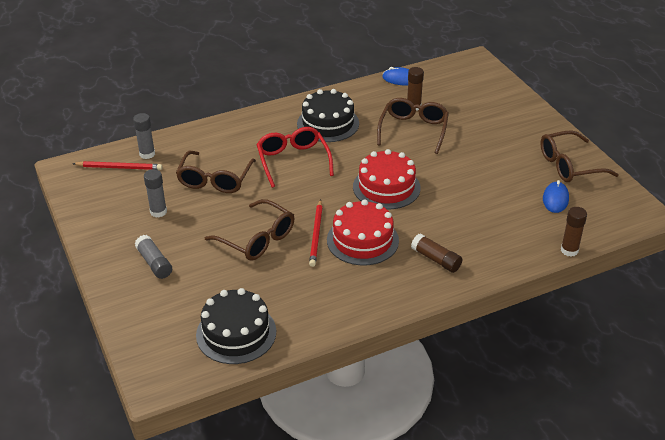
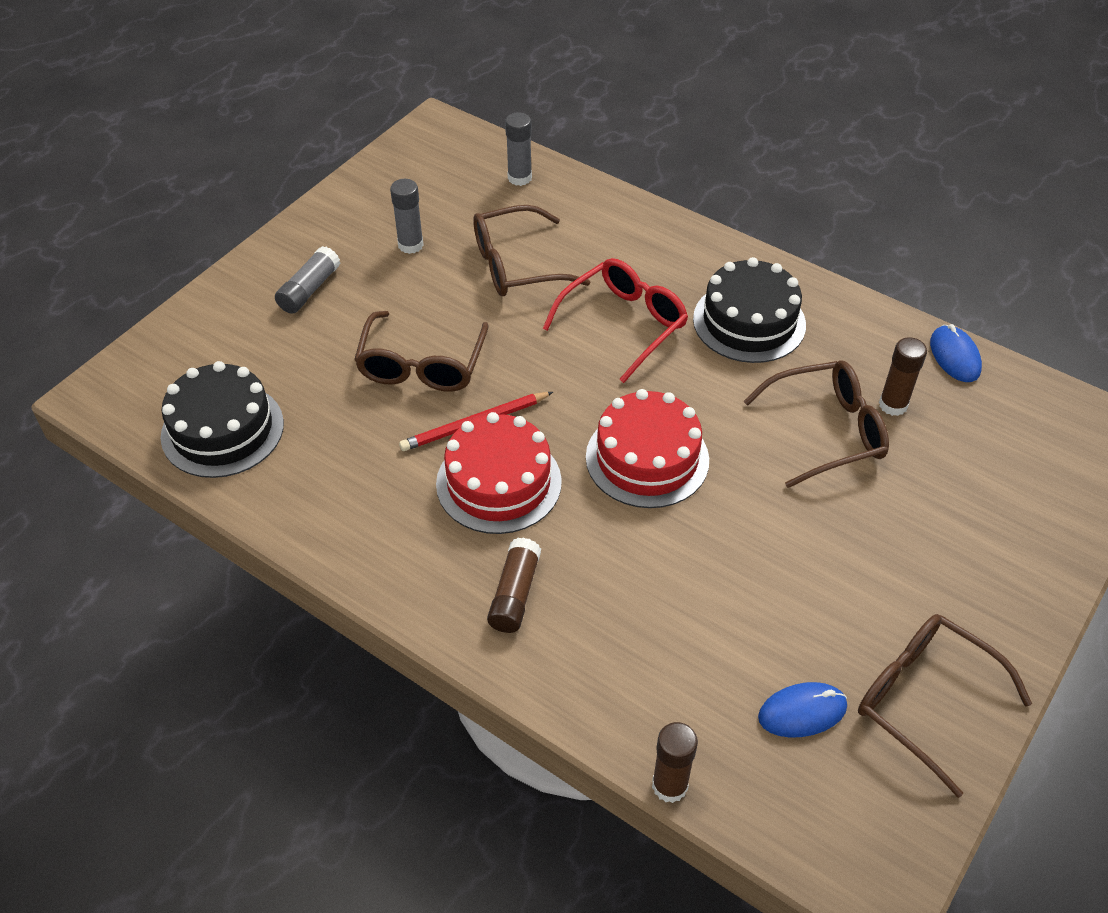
camera: 60 degrees right, 10 degrees up
red pencil [73,161,163,170] -> none

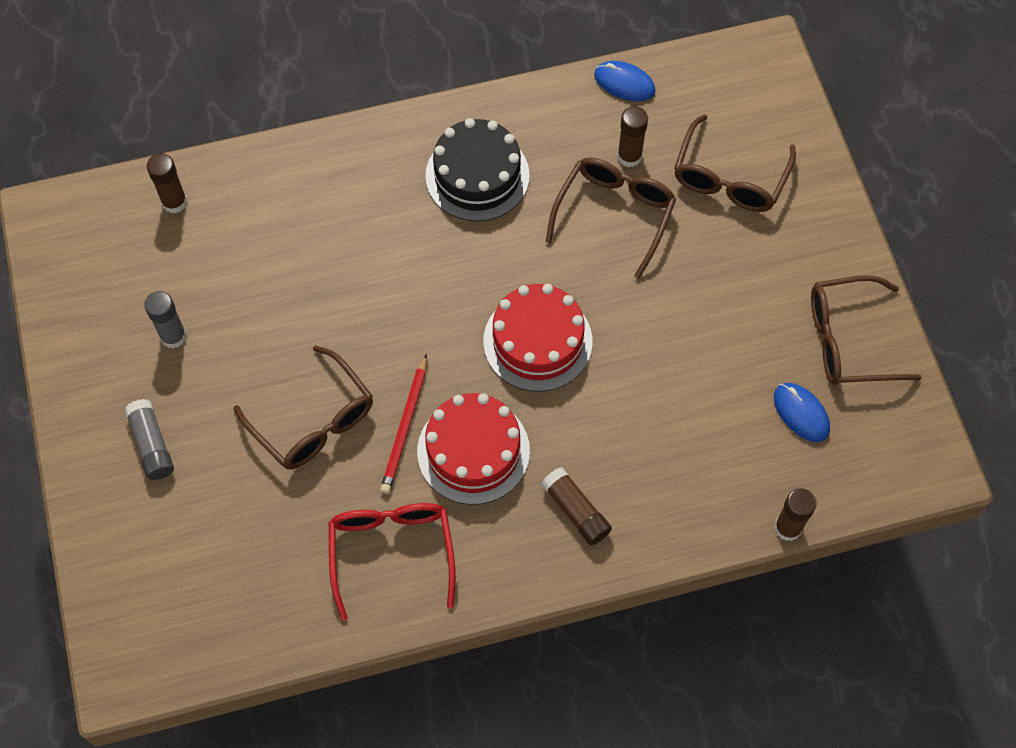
camera: 50 degrees left, 15 degrees up
black cake [161,361,284,478] -> none
brown glasses [473,205,590,296] -> brown glasses moved to [674,114,796,212]
grey glue stick [505,112,532,186] -> brown glue stick [147,153,187,213]
red glasses [543,258,688,383] -> red glasses moved to [329,503,456,621]
blue mouse [758,682,847,738] -> blue mouse turned 60 degrees counterclockwise [774,383,830,442]

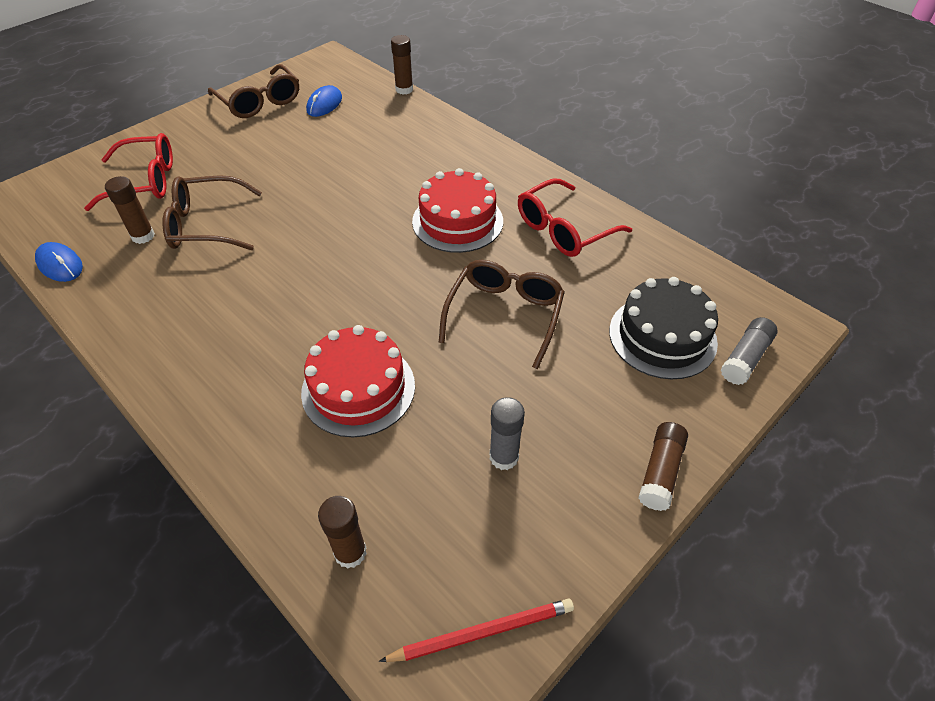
camera: 120 degrees left, 15 degrees down
grey glue stick [124,399,174,480] -> grey glue stick moved to [721,317,778,385]
red pencil [380,354,427,494] -> red pencil moved to [379,598,574,662]
black cake [425,118,530,221] -> black cake moved to [609,277,718,379]
red cake [483,284,592,392] -> red cake moved to [301,325,415,437]
brown glue stick [541,467,612,545] -> brown glue stick moved to [638,422,688,511]
blue mouse [594,61,656,101] -> blue mouse turned 45 degrees counterclockwise [35,242,83,282]
brown glasses [674,114,796,212] -> red glasses [84,133,173,211]

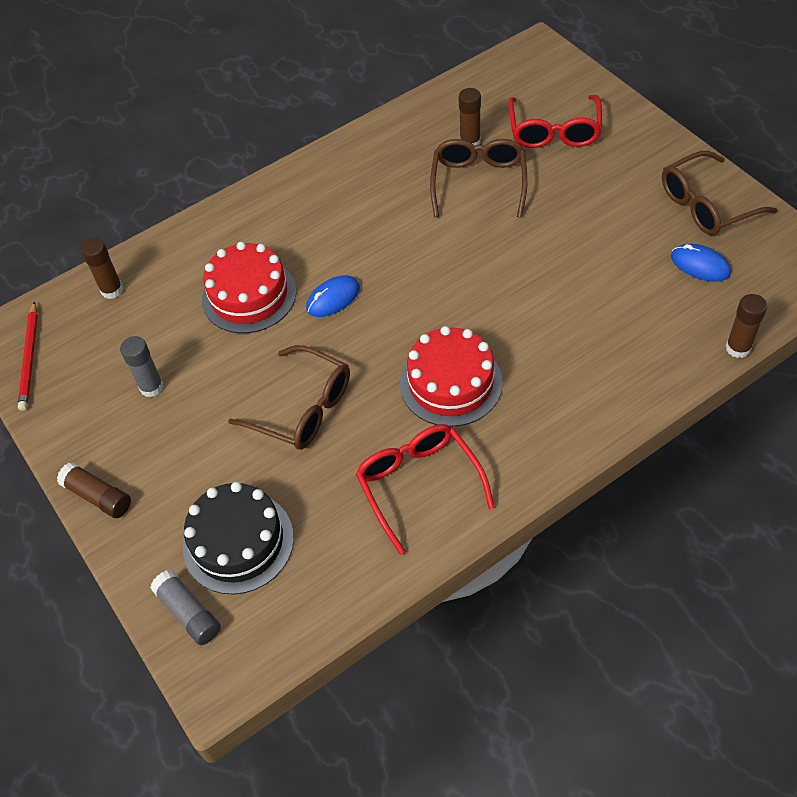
camera: 105 degrees right, 5 degrees up
blue mouse [35,242,83,282] -> blue mouse moved to [306,275,360,317]

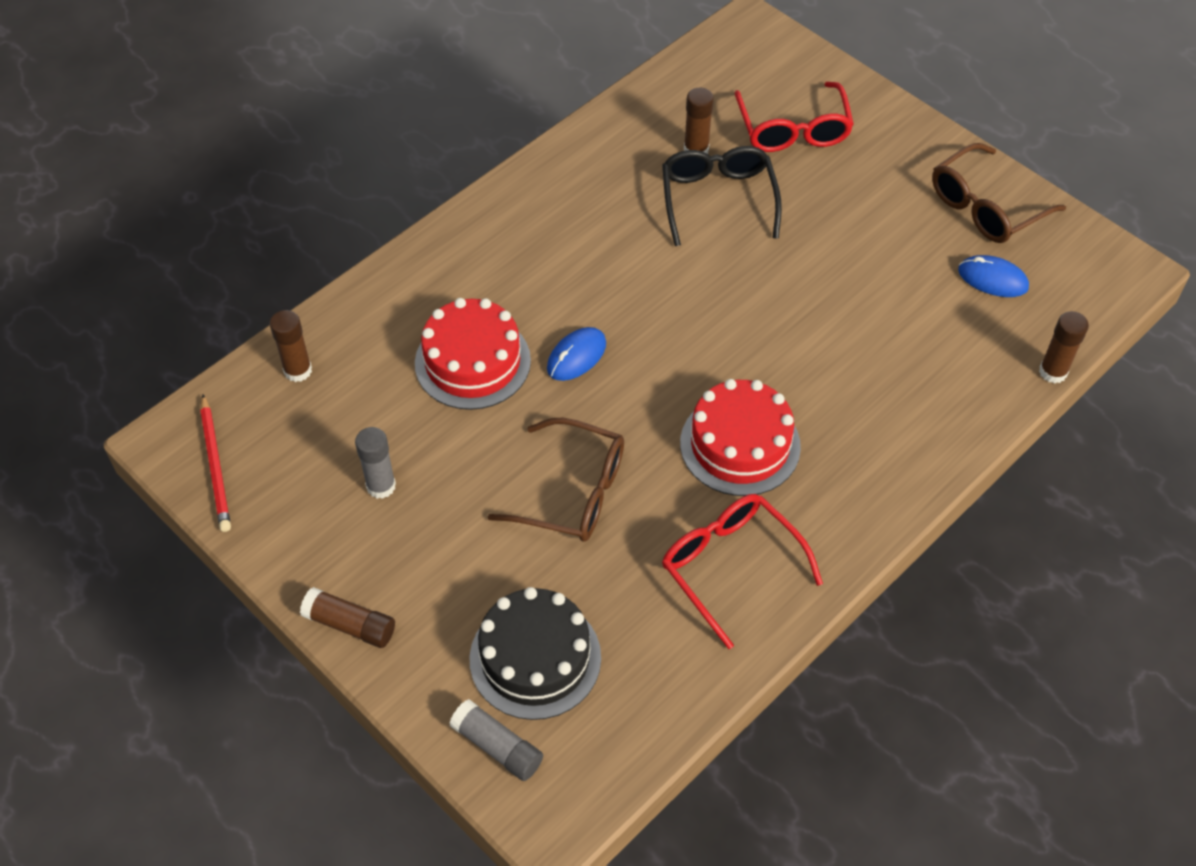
camera: 15 degrees left, 0 degrees up
brown glasses [430,139,527,218] -> black glasses [662,146,782,246]

